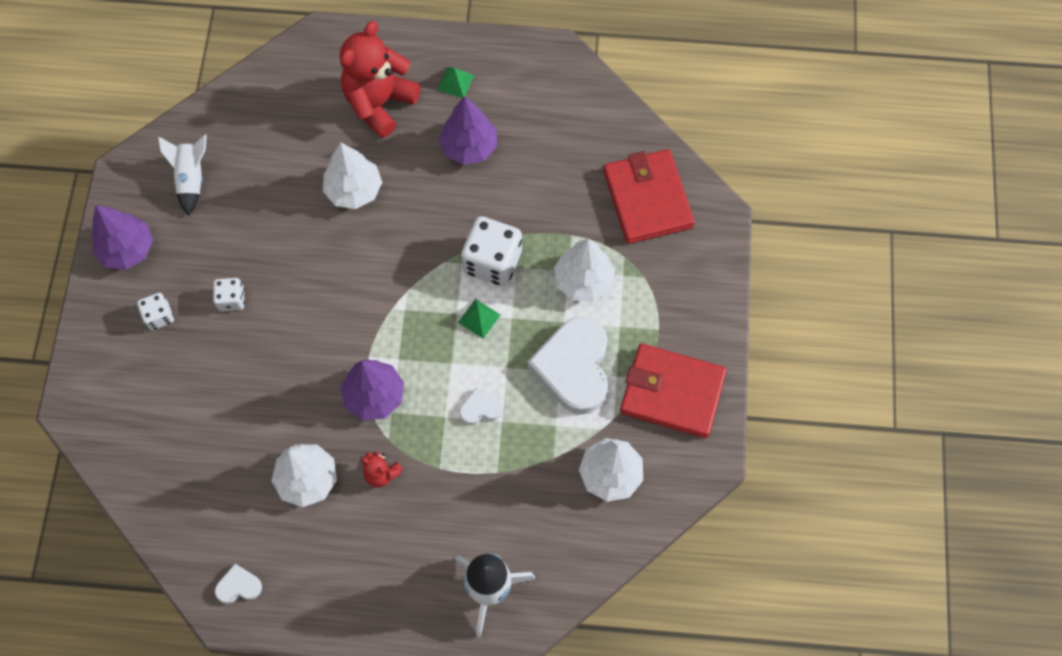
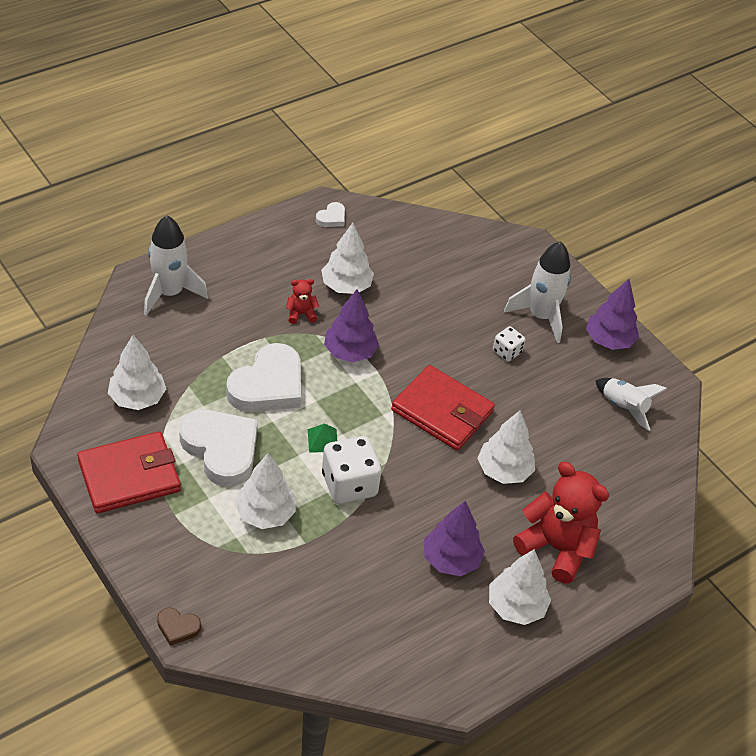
camera: 135 degrees right, 20 degrees down
white dice [137,293,174,330] -> white rocket [504,241,571,343]
red teddy bear [340,21,421,138] -> red teddy bear turned 45 degrees counterclockwise [513,462,609,583]
green pyramid [437,67,474,98] -> white tree [489,549,551,625]
white heart [460,388,503,425] -> white heart [226,343,301,412], size x2.26
red wallet [603,149,695,244] -> red wallet moved to [391,365,495,450]
none -> brown heart [157,608,201,646]

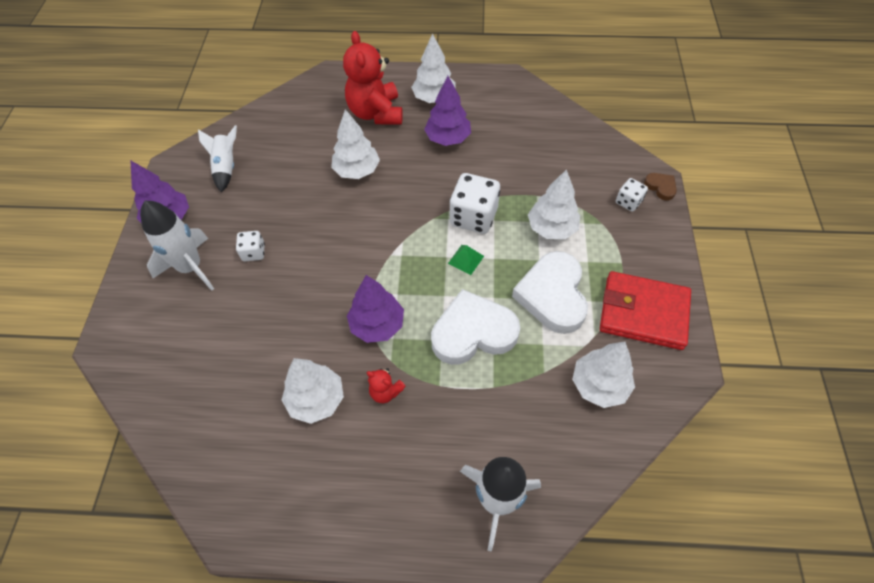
camera: 135 degrees left, 10 degrees up
white heart [316,202,345,227] -> none
red wallet [391,365,495,450] -> none
none -> white dice [616,178,648,212]

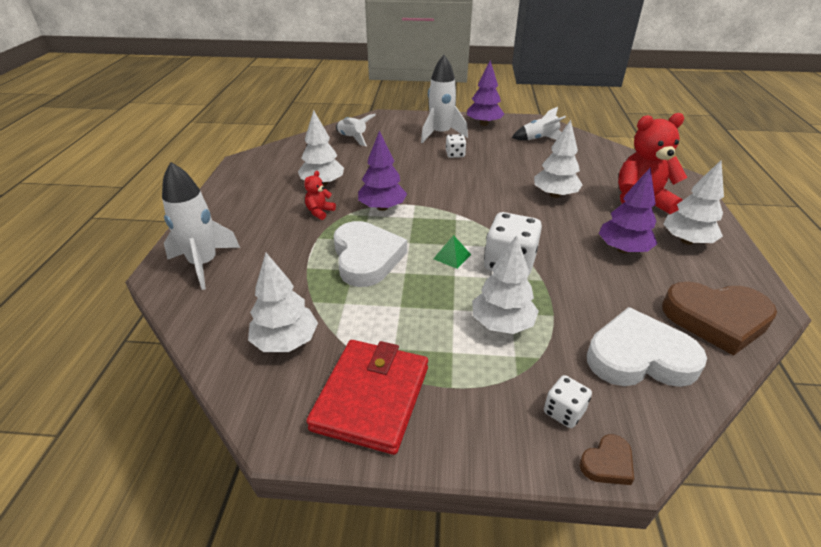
camera: 90 degrees right, 20 degrees down
white heart [512,251,588,334] -> white heart moved to [587,307,707,387]
none -> white rocket [336,114,376,146]
none -> brown heart [662,282,777,356]

